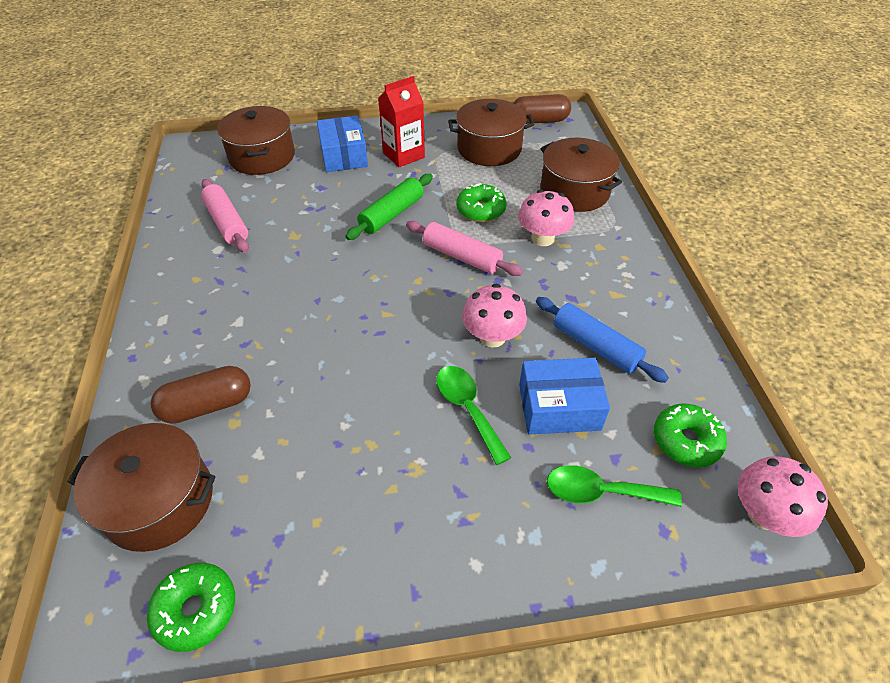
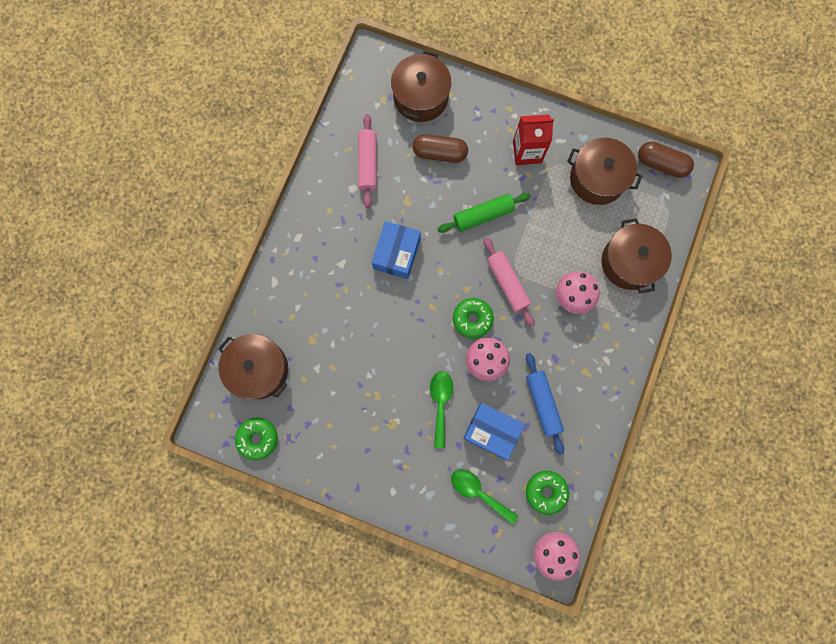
camera: 30 degrees right, 30 degrees up
brown capsule [151,366,251,424] -> brown capsule moved to [413,134,468,163]
blue box [317,116,368,172] -> blue box moved to [372,221,421,279]
green donut [456,183,507,222] -> green donut moved to [453,298,494,339]

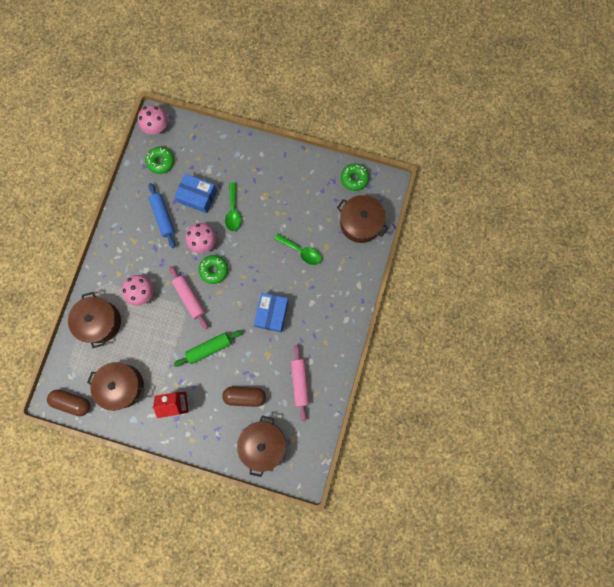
camera: 175 degrees right, 0 degrees up
green spoon [451,469,518,524] -> green spoon moved to [274,233,322,265]

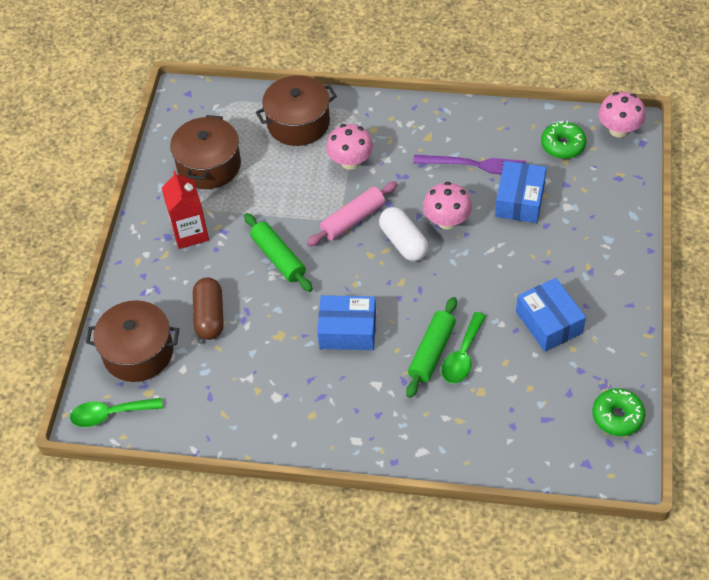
camera: 85 degrees right, 25 degrees down
brown capsule [47,389,90,416] -> none
blue rolling pin [148,183,175,248] -> purple fork [413,155,526,174]
green donut [199,255,228,284] -> white capsule [379,207,428,261]
green spoon [225,182,241,231] -> green spoon moved to [70,398,163,427]
pink rolling pin [291,345,309,421] -> none
brown pot [337,195,388,243] -> none
none -> green rolling pin [406,297,457,398]
none -> blue box [516,278,586,351]

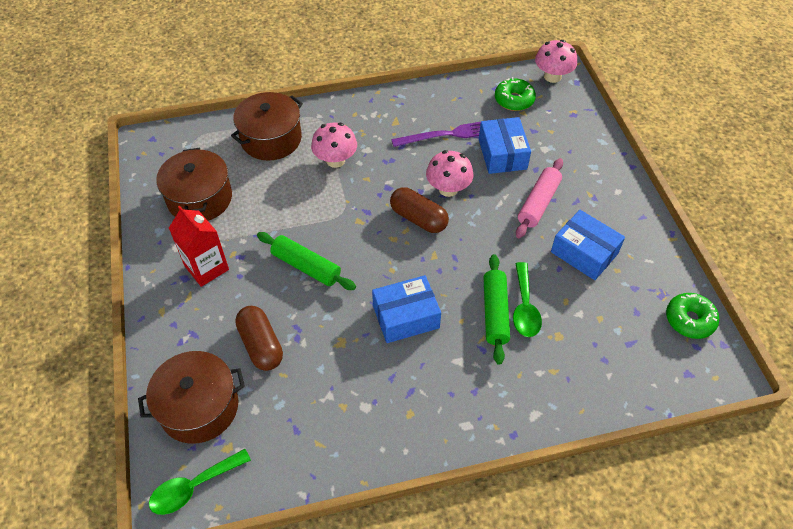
camera: 25 degrees left, 0 degrees up
pink rolling pin [307,181,398,246] -> pink rolling pin moved to [516,158,563,238]
white capsule [379,207,428,261] -> brown capsule [390,187,449,233]

